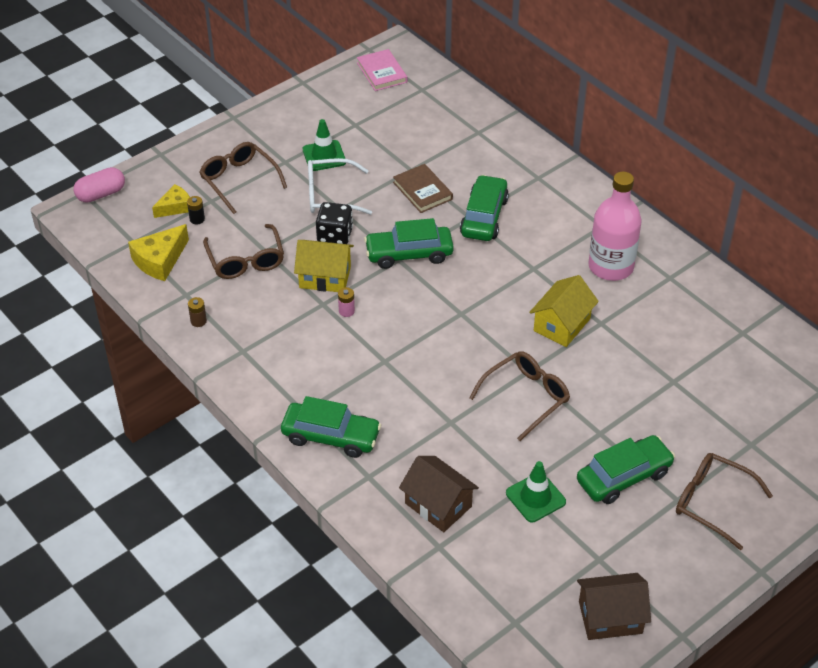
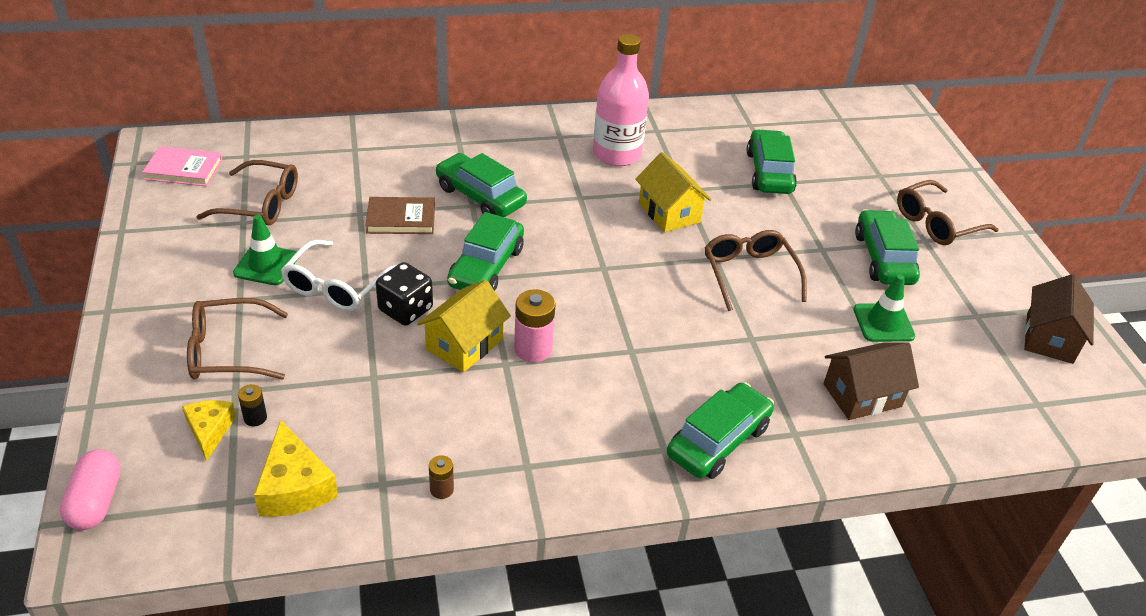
camera: 65 degrees left, 5 degrees down
brown glasses [203,224,284,279] -> brown glasses moved to [196,160,298,225]
pink battery [338,287,355,317] -> pink battery [514,289,556,362], size x1.84
none -> green car [747,129,797,194]

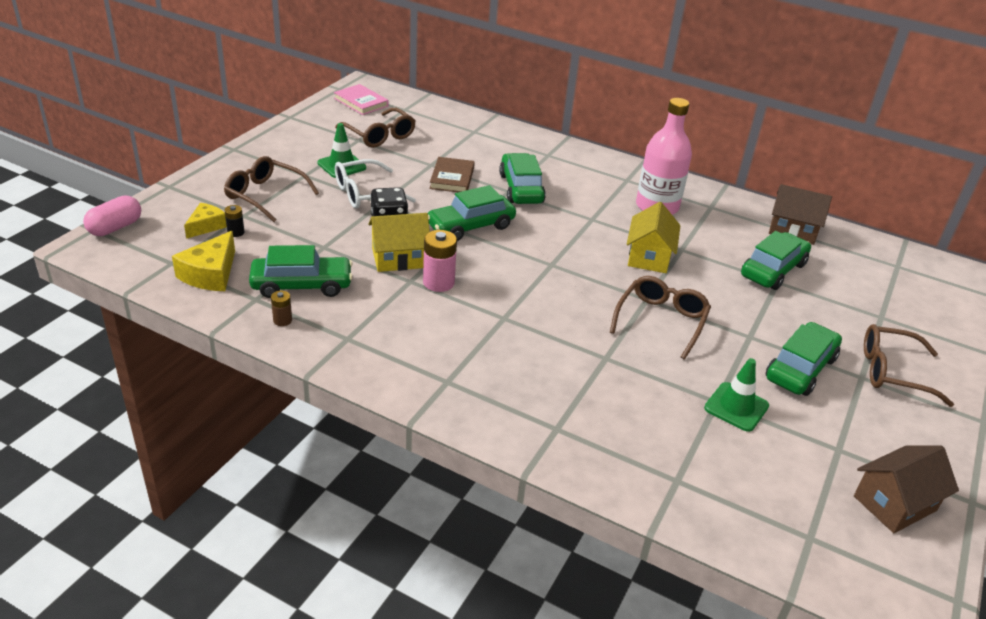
camera: 40 degrees right, 5 degrees down
brown book [365,197,435,234] -> brown book turned 60 degrees clockwise [429,157,475,192]
green car [667,383,774,479] -> green car moved to [249,245,353,298]
brown house [823,342,919,420] -> brown house moved to [769,184,832,245]

